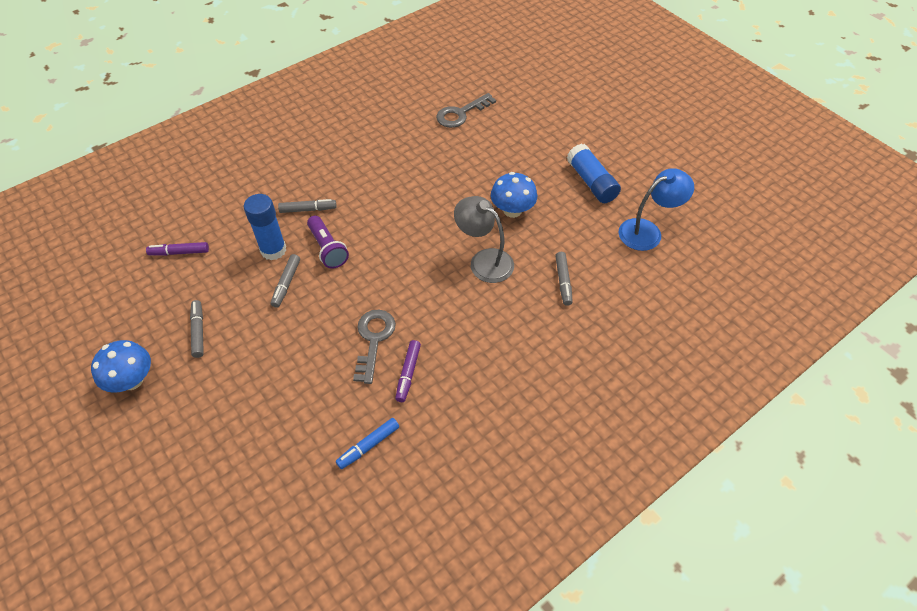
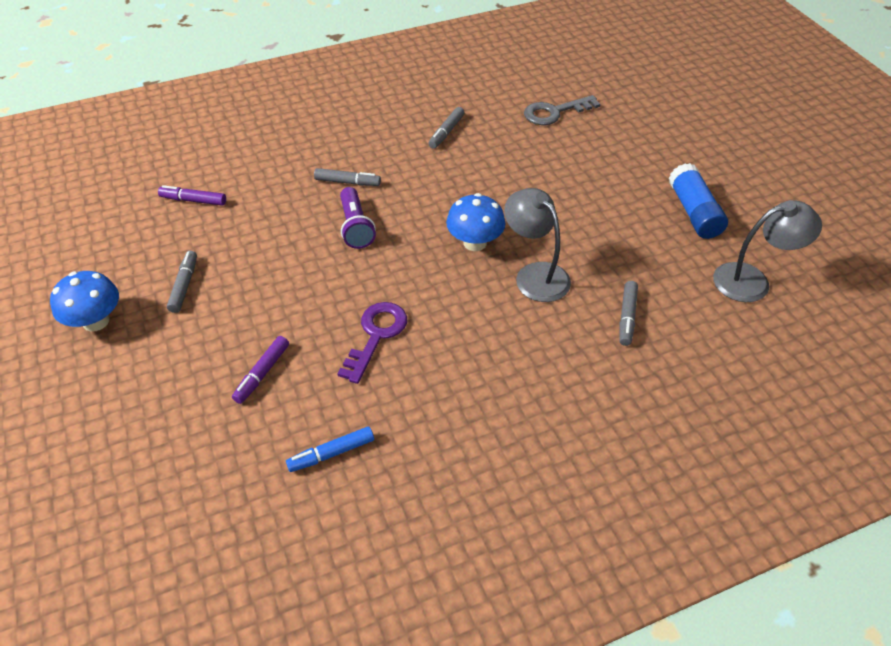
camera: 15 degrees right, 5 degrees down
blue glue stick [244,194,286,260] -> none
grey marker [271,254,300,308] -> grey marker moved to [428,107,465,149]
grey key [353,310,396,384] -> purple key [337,302,407,384]
purple marker [395,340,421,402] -> purple marker moved to [232,336,289,404]
blue mushroom [491,172,537,218] -> blue mushroom moved to [446,193,506,251]
blue lamp [618,168,694,251] -> grey lamp [713,200,822,302]

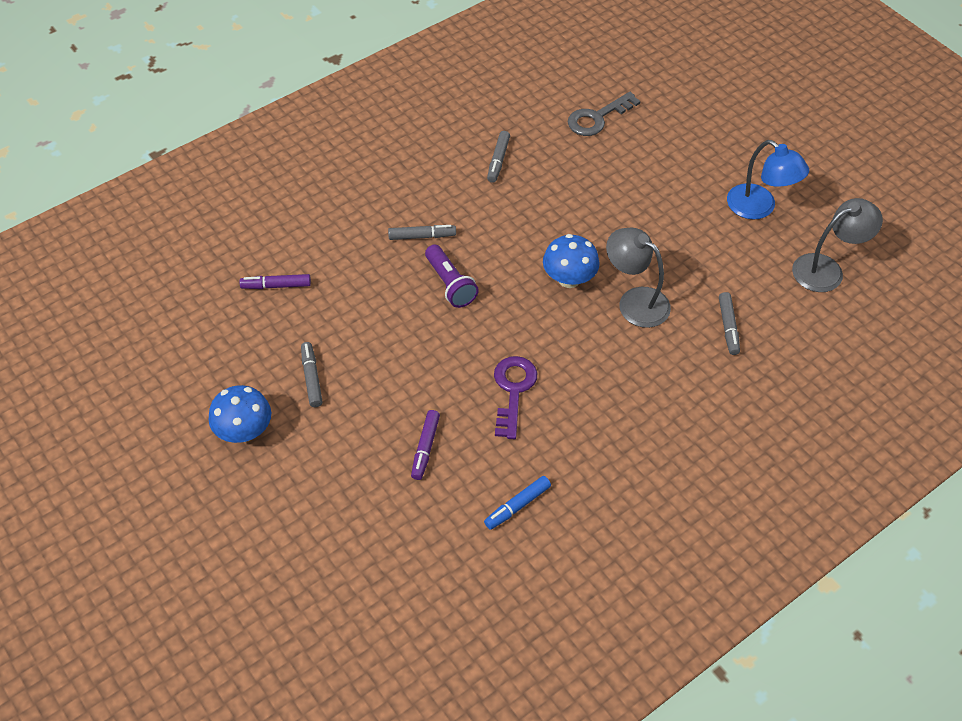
camera: 15 degrees left, 5 degrees up
blue glue stick [669,163,728,239] -> blue lamp [727,140,809,219]

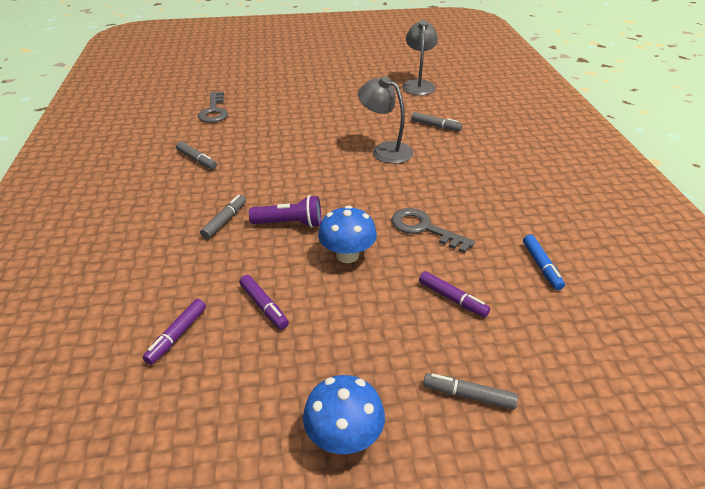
camera: 60 degrees left, 15 degrees down
grey marker [301,342,323,407] -> grey marker moved to [423,373,518,410]
purple key [494,356,537,439] -> grey key [392,208,475,253]
blue mushroom [543,234,600,288] -> blue mushroom moved to [318,205,377,263]
grey lamp [606,228,671,328] -> grey lamp turned 60 degrees clockwise [358,76,413,164]
blue lamp [727,140,809,219] -> none
none -> purple marker [239,275,289,329]

